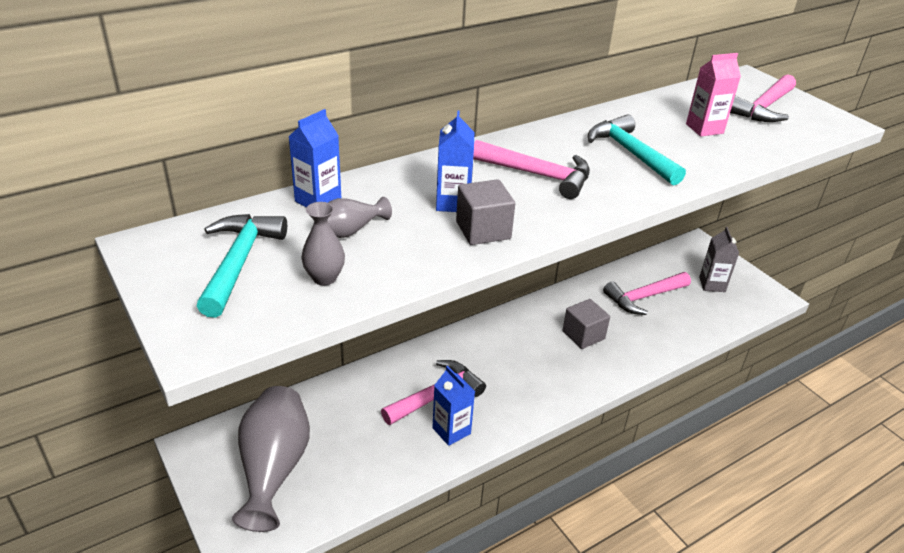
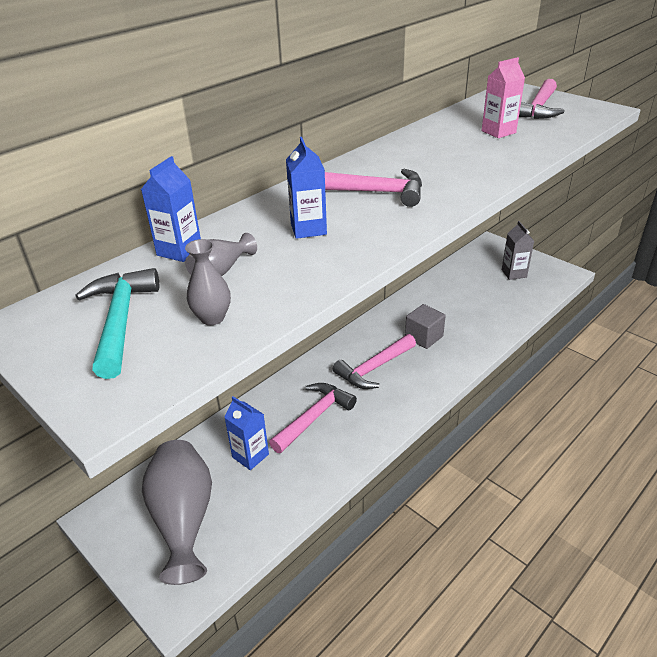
camera: 10 degrees left, 0 degrees up
blue carton [432,366,475,446] -> blue carton moved to [224,396,269,470]
grey cube [456,179,515,245] -> none
turquoise hammer [588,114,686,185] -> none
pink hammer [603,272,691,315] -> pink hammer moved to [333,334,416,389]

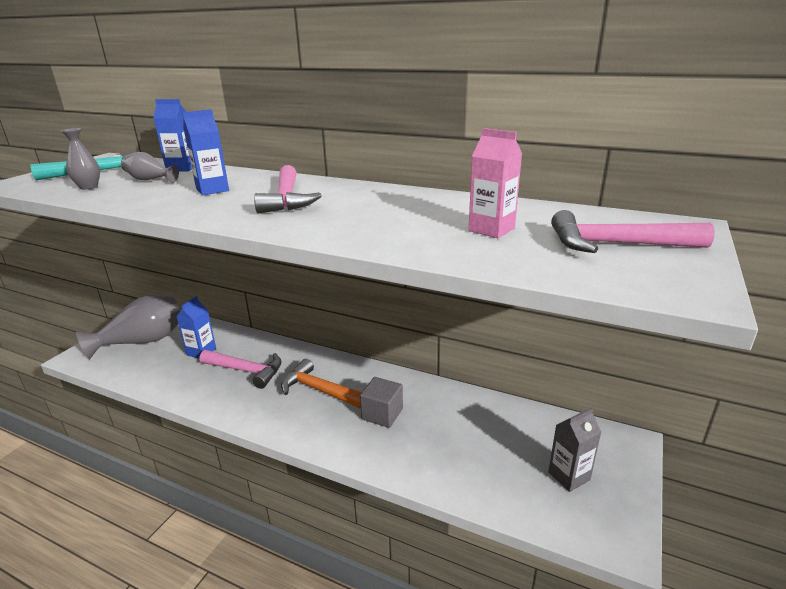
camera: 70 degrees right, 10 degrees down
pink hammer [333,334,416,389] -> orange hammer [281,359,362,408]

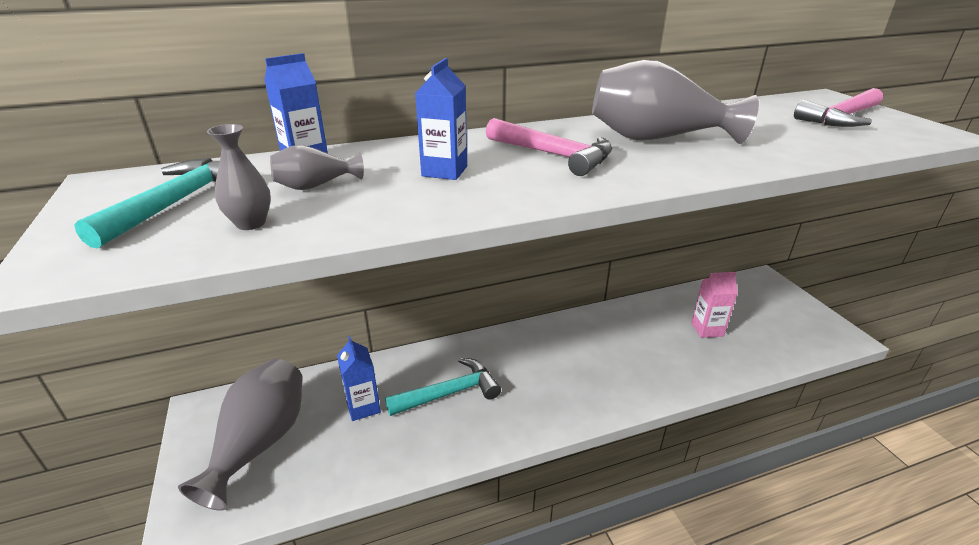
camera: 45 degrees left, 5 degrees up
pink hammer [200,350,282,389] -> turquoise hammer [385,358,501,416]
orange hammer [281,359,362,408] -> none
grey cube [360,377,403,428] -> none
pink carton [468,128,522,238] -> pink carton moved to [691,272,738,338]
grey carton [548,407,602,492] -> none
none -> grey vase [592,60,759,144]

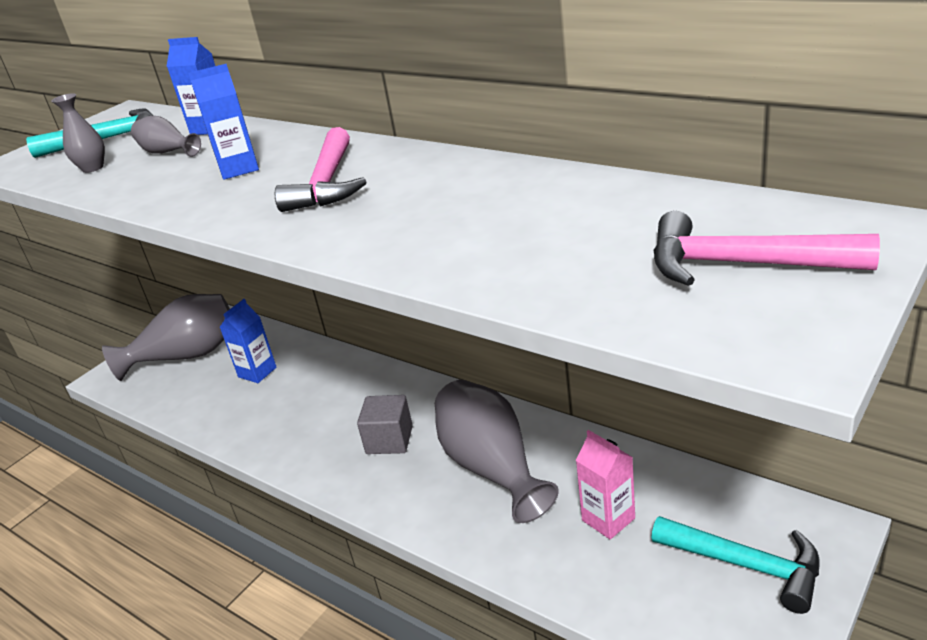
camera: 60 degrees right, 0 degrees up
turquoise hammer [385,358,501,416] -> turquoise hammer moved to [651,516,820,614]
grey vase [592,60,759,144] -> grey vase moved to [435,380,559,523]
none -> grey cube [357,395,413,454]

